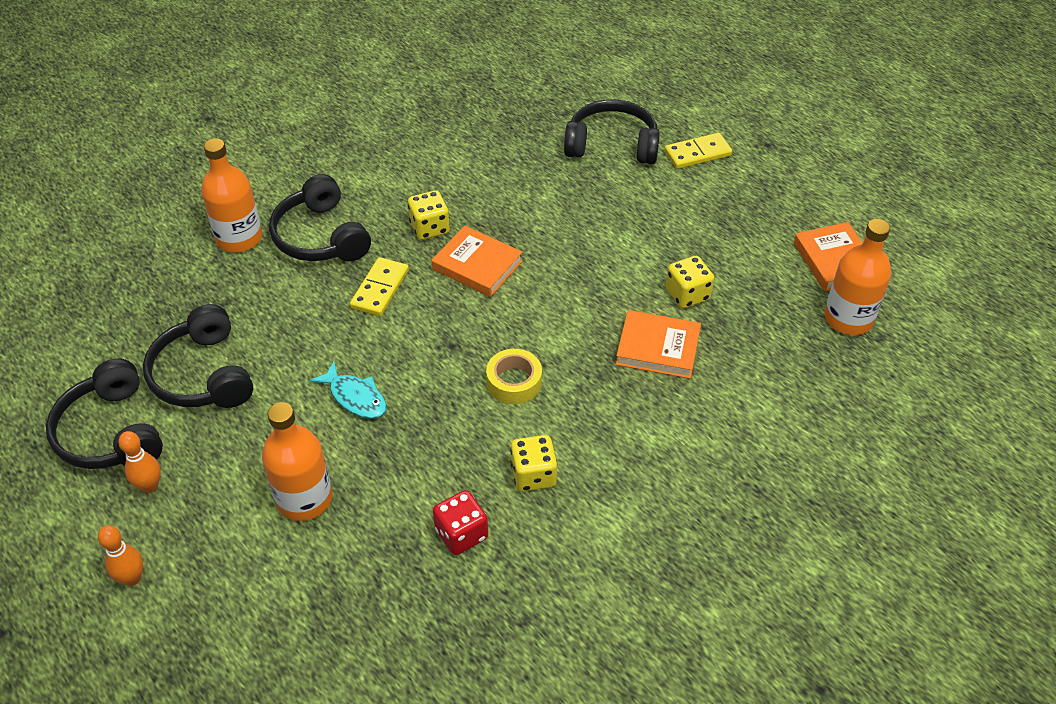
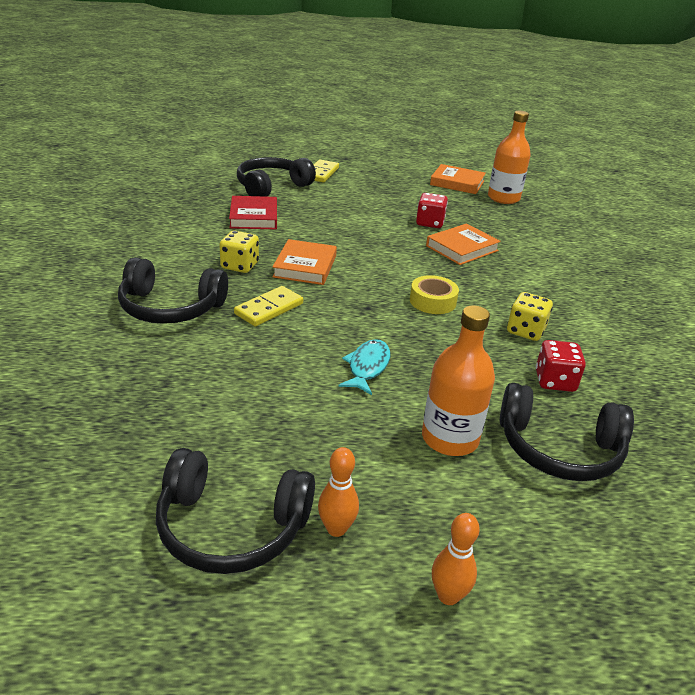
camera: 55 degrees left, 15 degrees down
black headphones [143,304,253,408] -> black headphones moved to [500,383,634,481]
orange bottle [201,138,262,252] -> none
turquoise fish [310,362,387,419] -> turquoise fish turned 60 degrees counterclockwise [338,339,390,395]
yellow domino [350,257,409,316] -> yellow domino turned 75 degrees clockwise [234,286,303,326]
orange book [432,226,523,297] -> orange book turned 60 degrees counterclockwise [272,239,337,285]
yellow dice [666,256,714,308] -> red dice [416,193,448,228]
none -> red book [229,196,277,229]

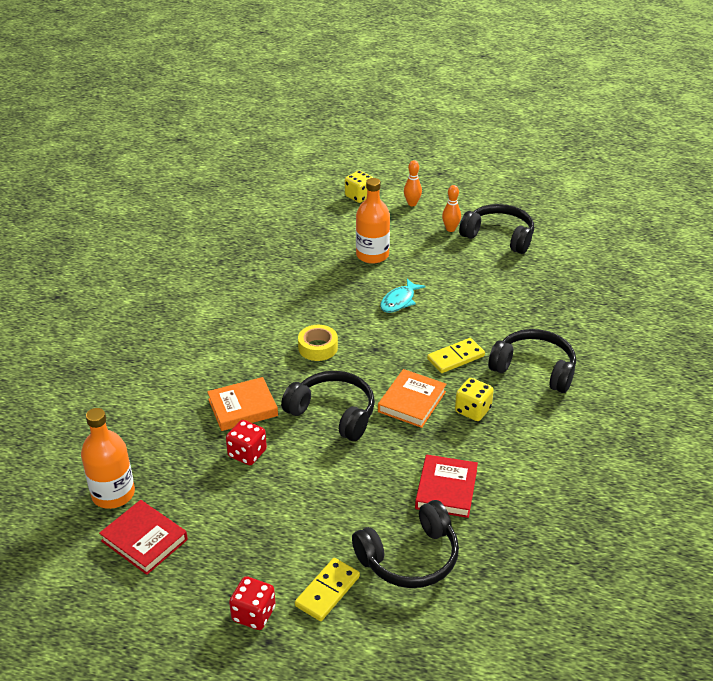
camera: 160 degrees left, 5 degrees up
orange book [430,164,486,194] -> red book [99,500,188,575]
black headphones [500,383,634,481] -> black headphones moved to [281,371,375,441]
yellow dice [507,292,553,341] -> yellow dice moved to [345,170,373,203]
red dice [536,340,586,392] -> red dice moved to [229,576,276,630]

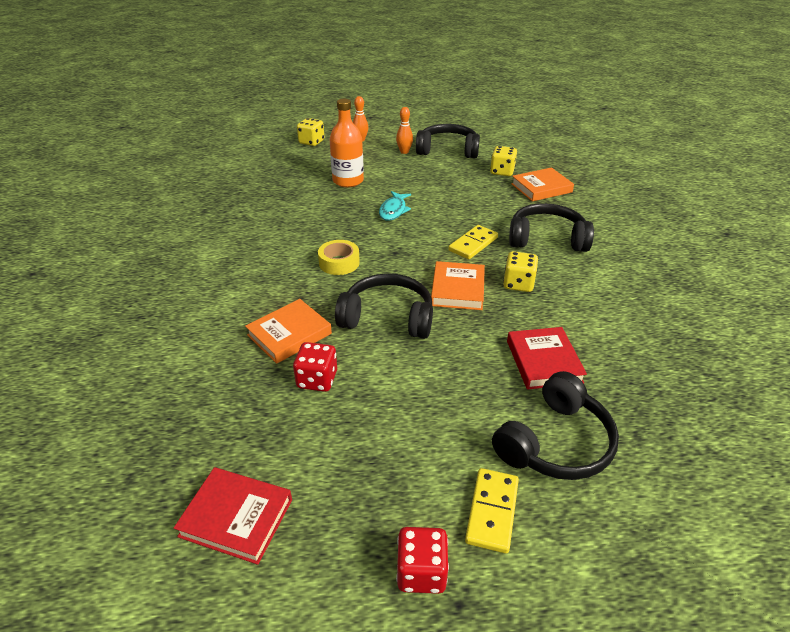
camera: 20 degrees left, 0 degrees up
orange bottle [81,408,135,509] -> none
none -> yellow dice [490,146,517,176]
none -> orange book [511,167,574,202]

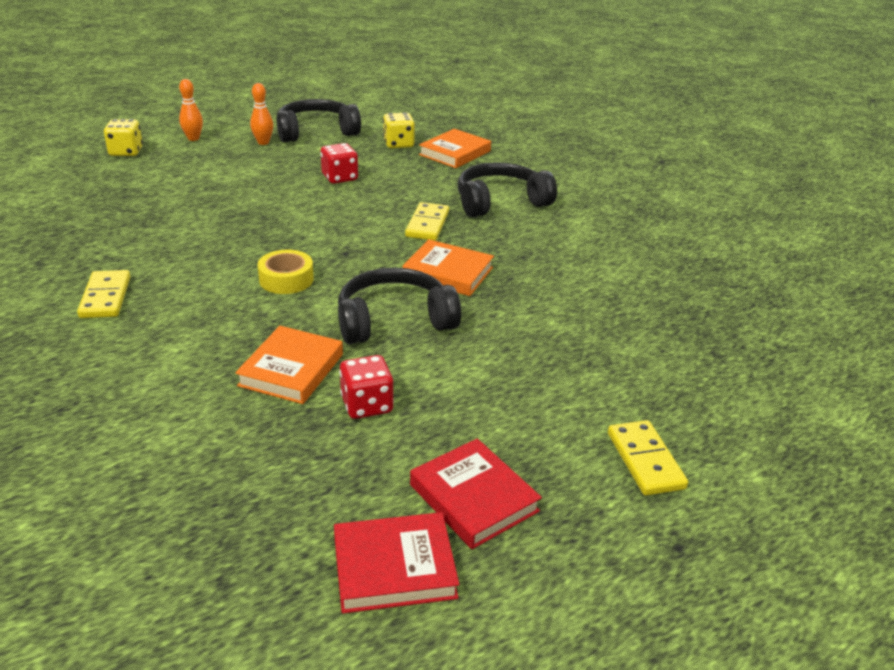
camera: 30 degrees left, 5 degrees down
orange bottle [329,99,364,187] -> none
turquoise fish [379,191,411,221] -> none
red dice [396,527,449,594] -> red dice moved to [321,143,358,184]
orange book [431,261,485,310] -> orange book turned 45 degrees counterclockwise [402,239,494,296]
black headphones [492,371,619,480] -> none
yellow dice [503,251,538,292] -> none
red book [507,327,587,390] -> red book moved to [410,439,542,549]
none -> yellow domino [77,270,131,318]

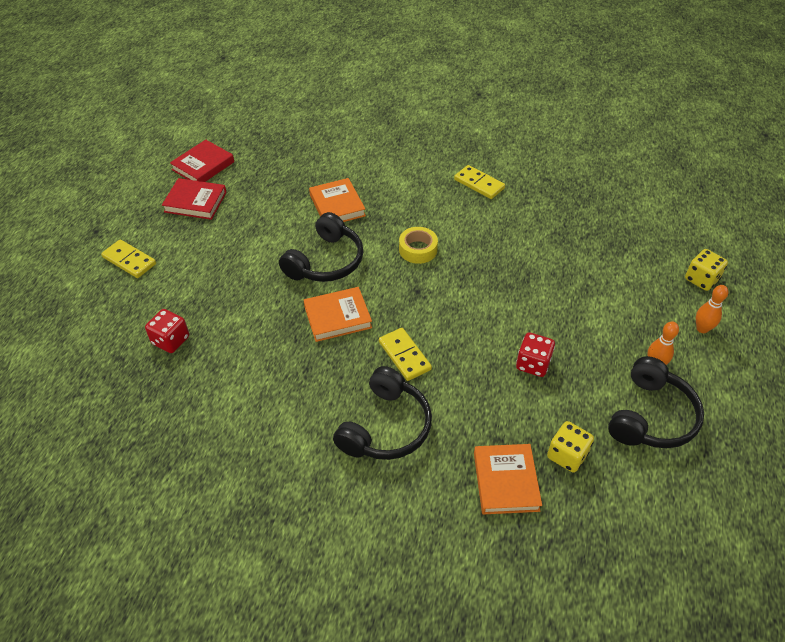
camera: 140 degrees right, 15 degrees up
red dice [339,355,394,419] -> red dice moved to [145,309,189,353]

